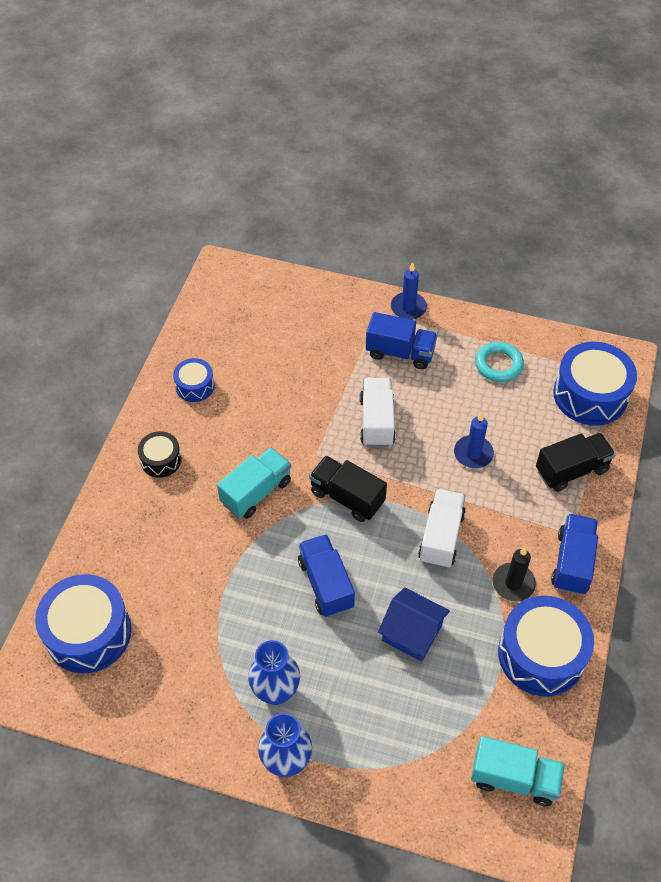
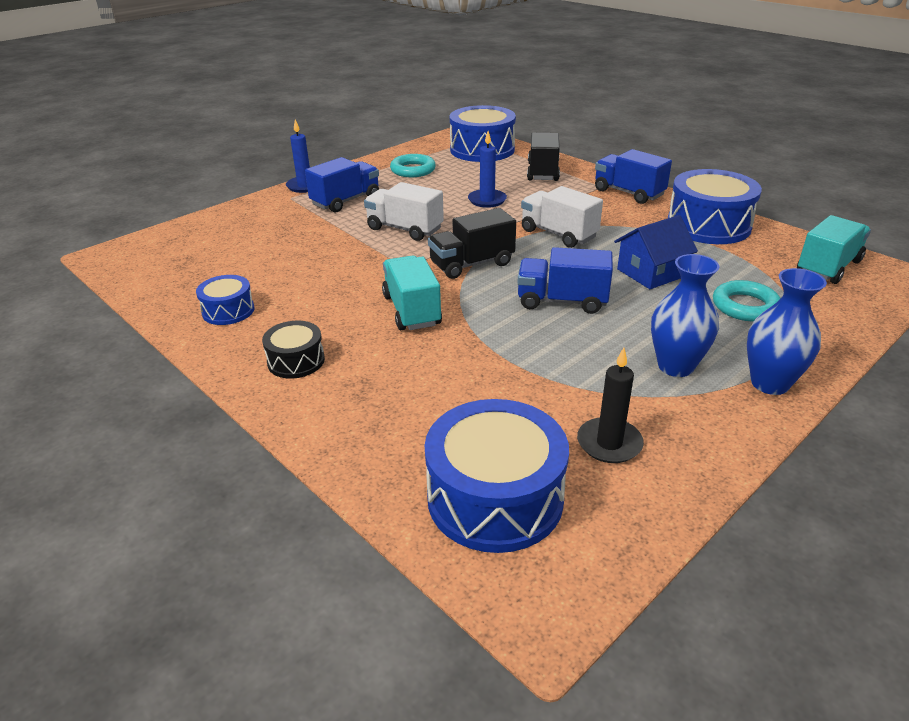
camera: 60 degrees left, 20 degrees down
black candle [493,547,536,602] -> black candle moved to [577,348,644,463]
none -> turquoise ring [713,280,780,322]

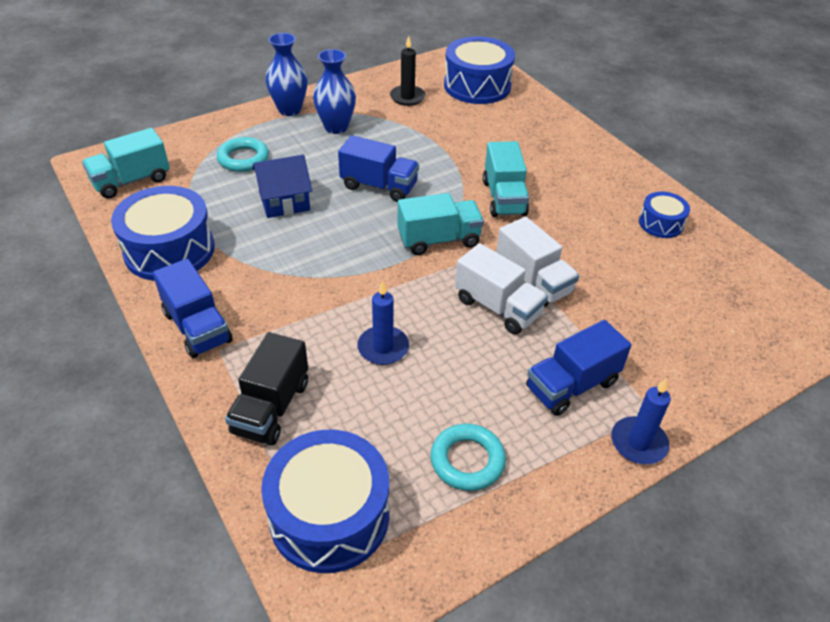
camera: 170 degrees left, 10 degrees up
black drum [262,321,325,379] -> none
black truck [428,208,516,279] -> turquoise truck [398,193,484,255]
white truck [521,186,603,248] -> white truck moved to [496,217,579,307]

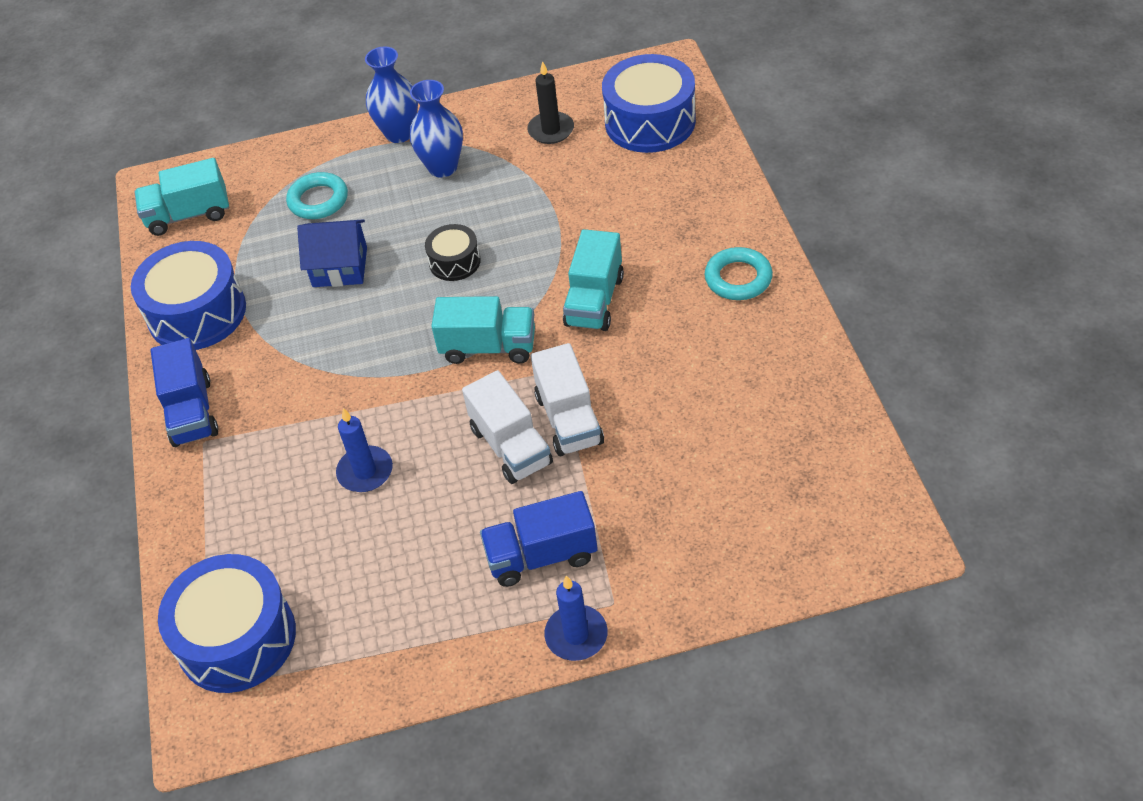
camera: 25 degrees right, 5 degrees up
black truck [225,332,308,445] -> none
blue truck [338,135,419,202] -> black drum [425,224,481,281]
turquoise ring [431,424,506,491] -> turquoise ring moved to [704,247,773,300]
blue drum [639,192,690,238] -> none

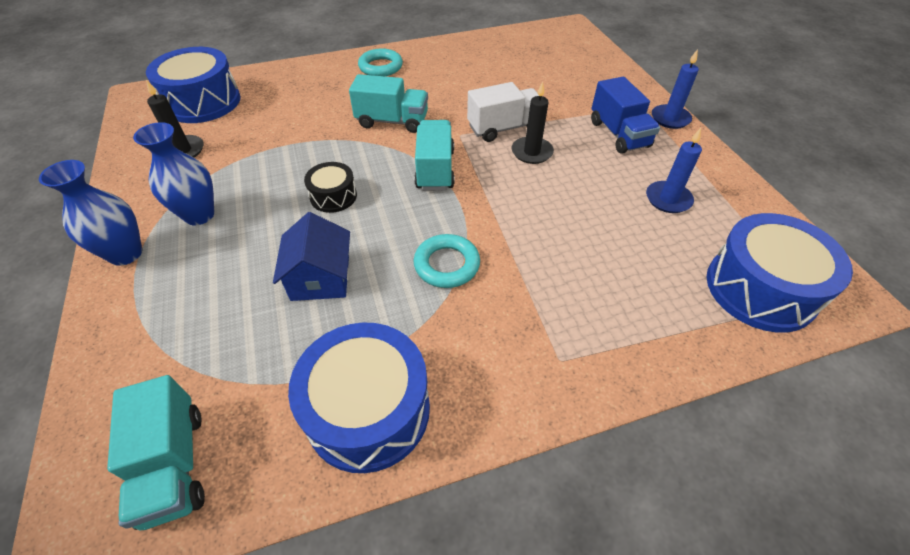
camera: 100 degrees left, 0 degrees up
blue truck [151,338,218,447] -> none
turquoise ring [286,172,348,219] -> turquoise ring moved to [413,234,480,288]
blue candle [336,408,393,492] -> blue candle moved to [646,128,702,213]
white truck [462,370,553,484] -> black candle [512,81,554,164]

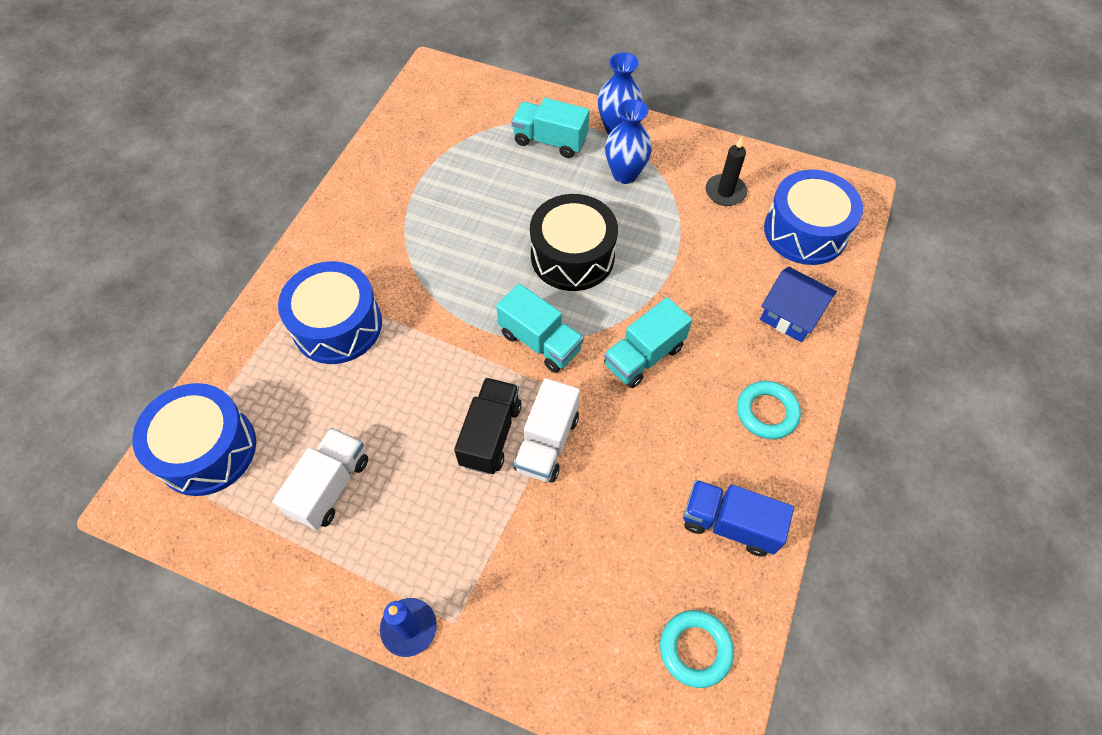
camera: 130 degrees right, 10 degrees up
turquoise truck [107,375,205,530] -> turquoise truck moved to [511,98,589,158]
blue house [273,212,350,301] -> blue house moved to [760,267,837,342]
blue drum [288,322,430,473] -> blue drum moved to [278,261,382,364]
black drum [304,162,357,213] -> black drum [530,194,618,291], size x1.89
turquoise ring [413,234,480,288] -> turquoise ring moved to [660,610,734,688]
black candle [512,81,554,164] -> black truck [454,378,522,474]
blue truck [591,77,660,154] -> blue truck moved to [683,480,794,556]
blue candle [646,128,702,213] -> white truck [273,428,368,530]

